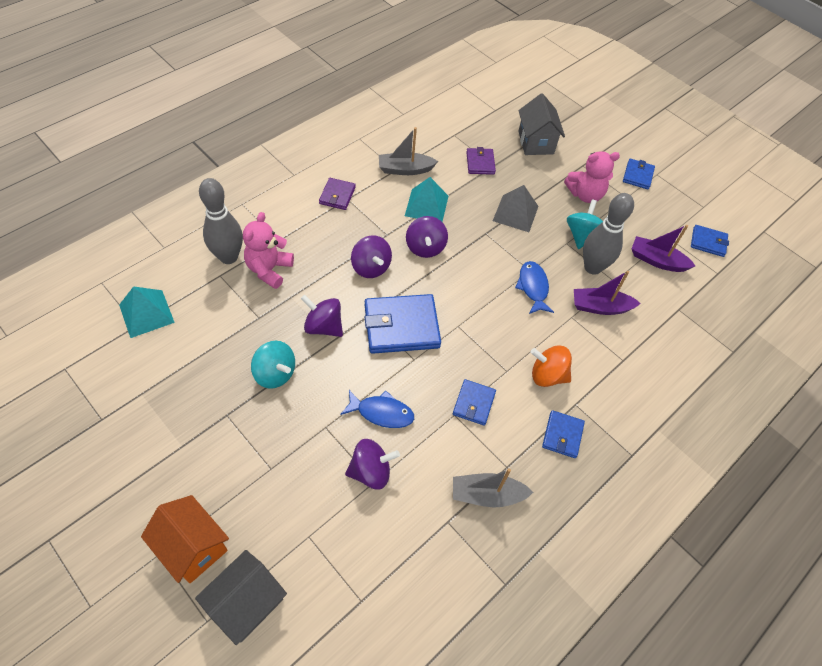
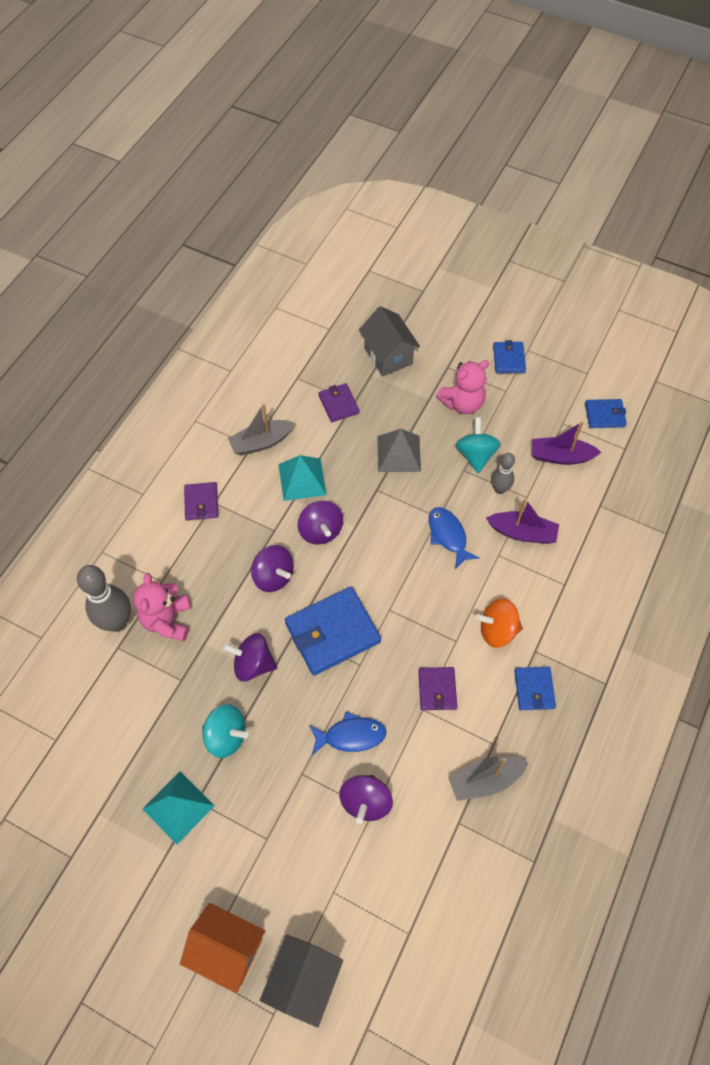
camera: 15 degrees left, 5 degrees up
turquoise pyramid [119,286,175,338] -> turquoise pyramid moved to [143,771,215,845]
purple spinning top [345,439,400,490] -> purple spinning top turned 135 degrees clockwise [339,775,393,824]
blue wallet [453,379,496,426] -> purple wallet [418,667,457,710]
purple boat [574,271,641,315] -> purple boat turned 150 degrees counterclockwise [486,498,559,544]
grey bowling pin [583,193,634,275] -> grey bowling pin [491,453,515,494], size x0.57

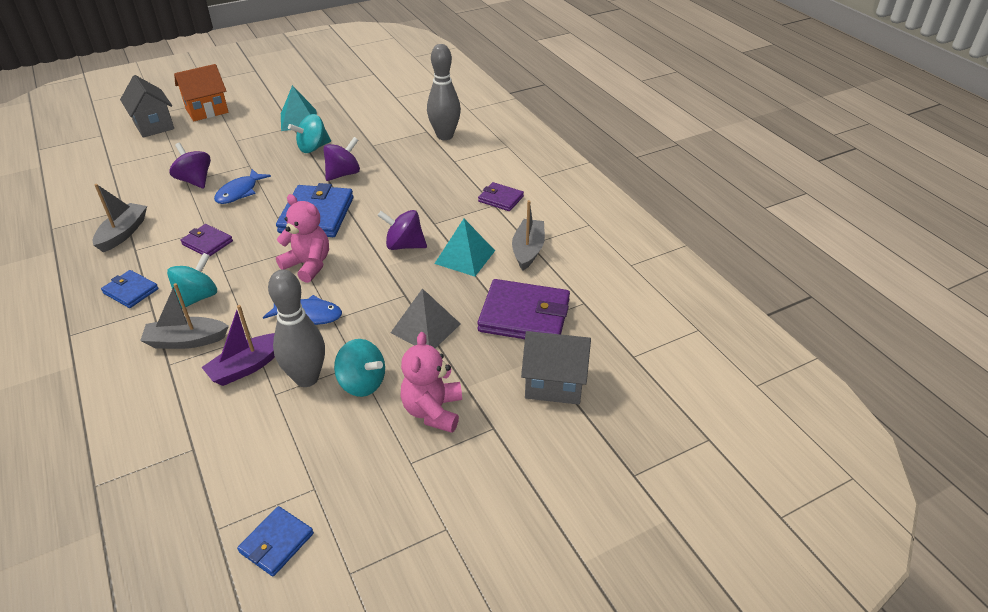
camera: 125 degrees right, 20 degrees down
pink teddy bear [133,573,191,641] -> pink teddy bear moved to [276,194,329,283]
purple spinning top [251,545,294,592] -> none
purple wallet [318,383,360,422] -> purple wallet [477,279,570,339], size x1.86
orange spinning top [476,598,523,648] -> turquoise spinning top [167,253,217,308]
grey bowling pin [491,453,515,494] -> grey bowling pin [268,269,325,387], size x1.74
blue wallet [493,340,526,373] -> none
purple boat [532,421,602,465] -> none
none -> grey boat [140,283,229,349]

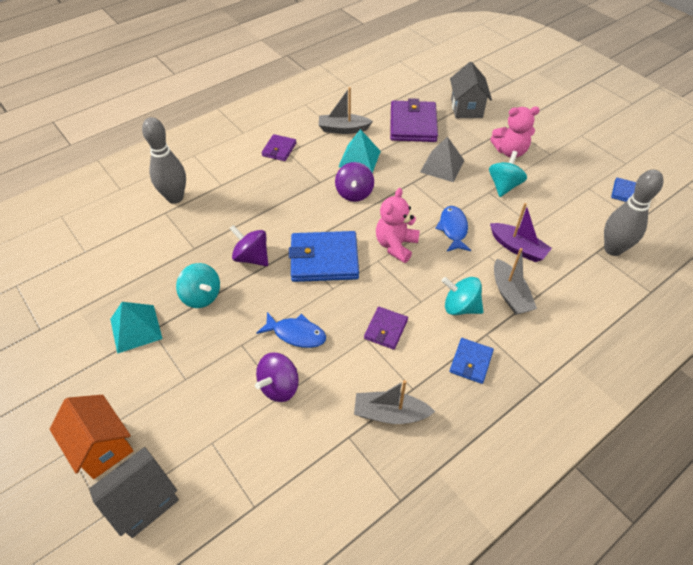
camera: 100 degrees left, 10 degrees up
grey bowling pin [268,269,325,387] -> grey bowling pin moved to [604,170,663,256]

